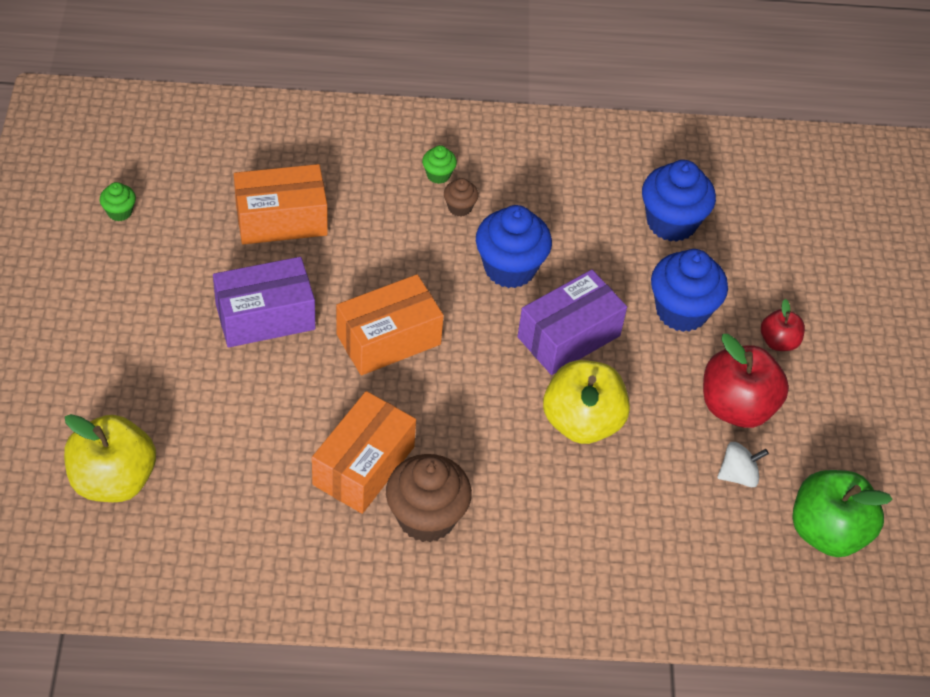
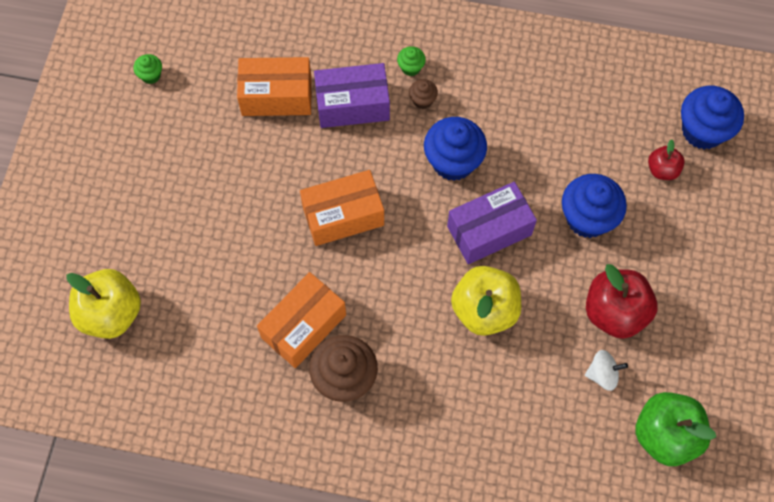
camera: 15 degrees right, 15 degrees up
purple box [213,257,315,347] -> purple box moved to [314,63,390,128]
blue cupcake [642,160,716,242] -> blue cupcake moved to [681,86,744,149]
red apple [761,299,805,351] -> red apple moved to [648,139,685,180]

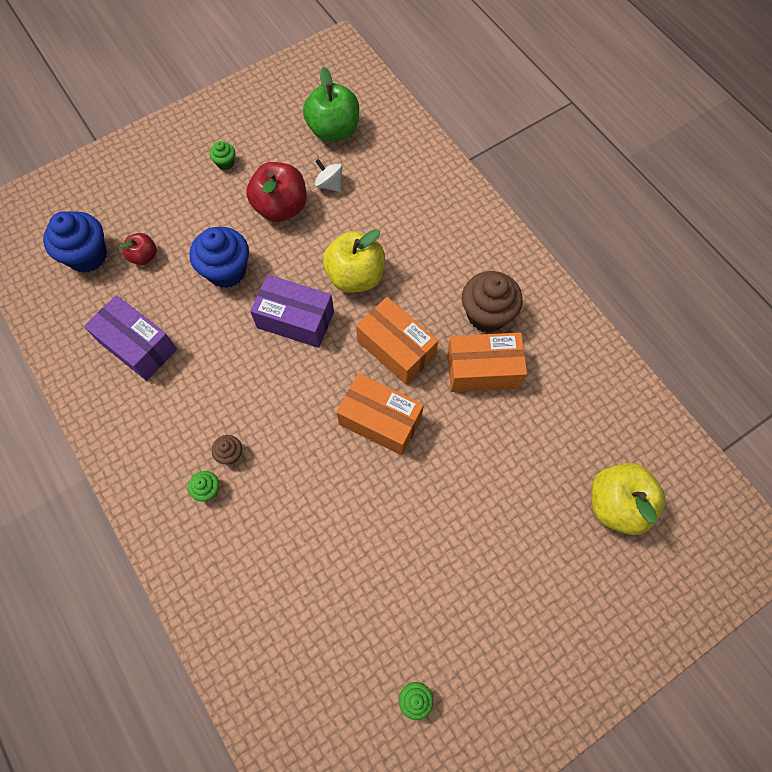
camera: 135 degrees left, 0 degrees up
orange box [237,57,312,116] -> orange box moved to [356,297,438,385]
purple box [314,63,390,128] -> purple box moved to [84,295,177,381]
blue cupcake [424,117,487,181] -> none
none -> green cupcake [210,141,235,170]

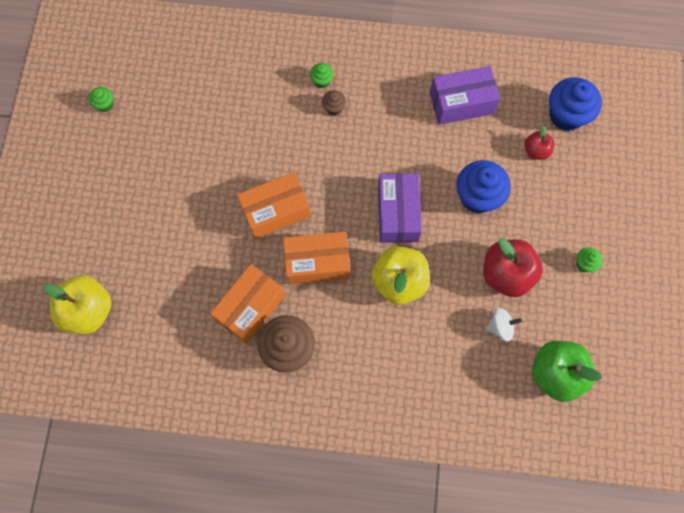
camera: 130 degrees right, 5 degrees up
purple box [250,275,334,348] -> purple box turned 60 degrees counterclockwise [378,173,422,243]

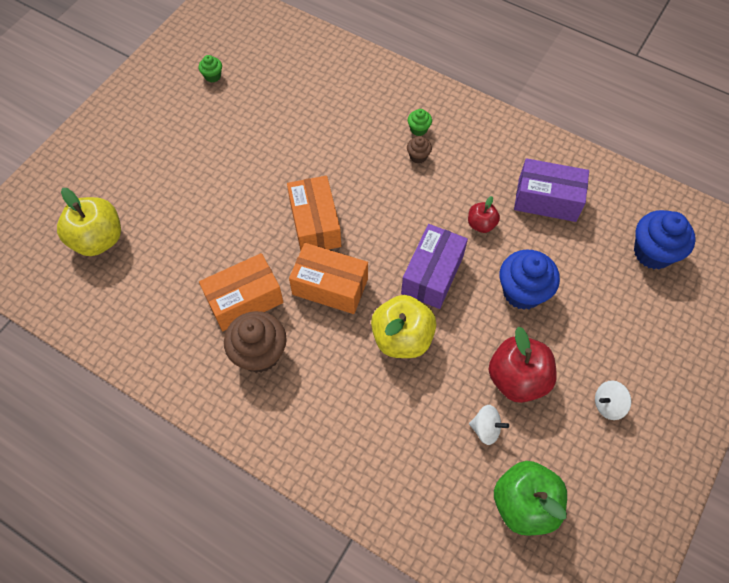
camera: 25 degrees right, 10 degrees down
orange box [237,172,311,239] -> orange box turned 75 degrees clockwise [287,176,341,251]
red apple [524,126,555,160] -> red apple moved to [468,196,500,233]
green cupcake [576,247,603,272] -> white spinning top [595,381,631,420]

